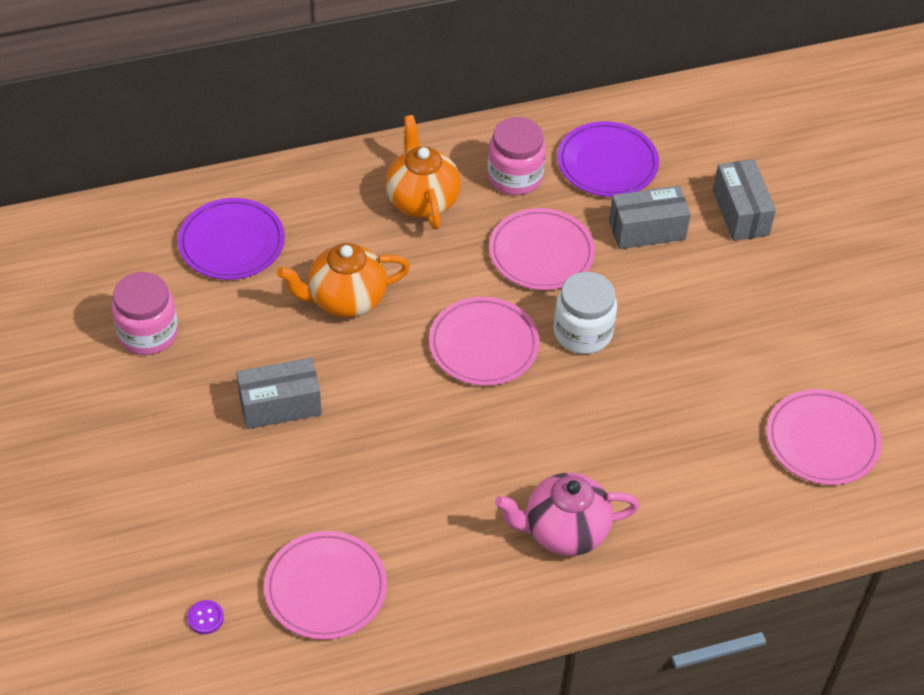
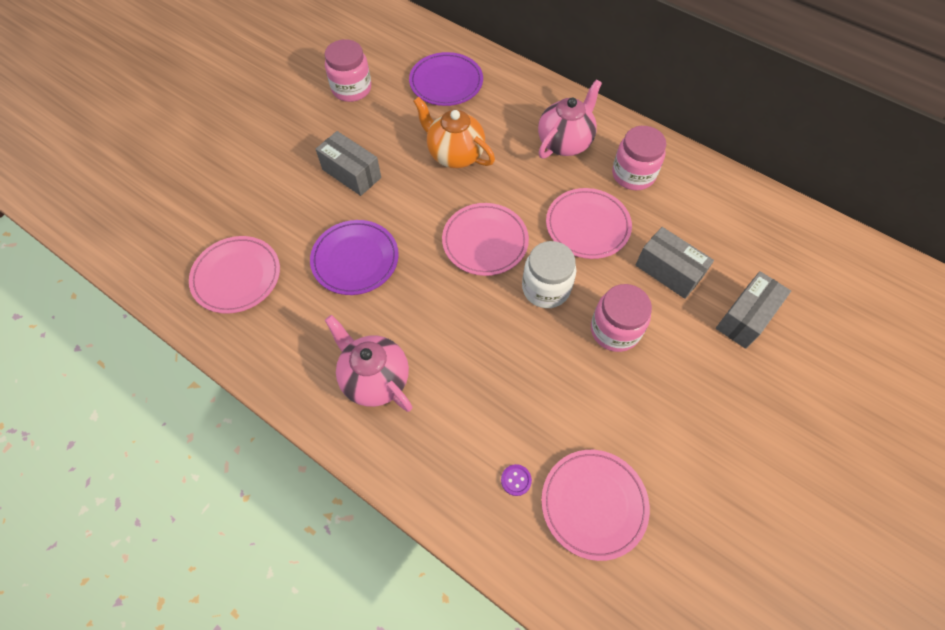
camera: 55 degrees right, 10 degrees up
purple button [187,600,224,634] -> purple button moved to [501,464,532,496]
orange teapot [385,115,461,230] -> pink teapot [538,79,602,159]
purple plate [557,121,659,197] -> purple plate moved to [310,220,399,295]
none -> pink jar [591,284,652,352]

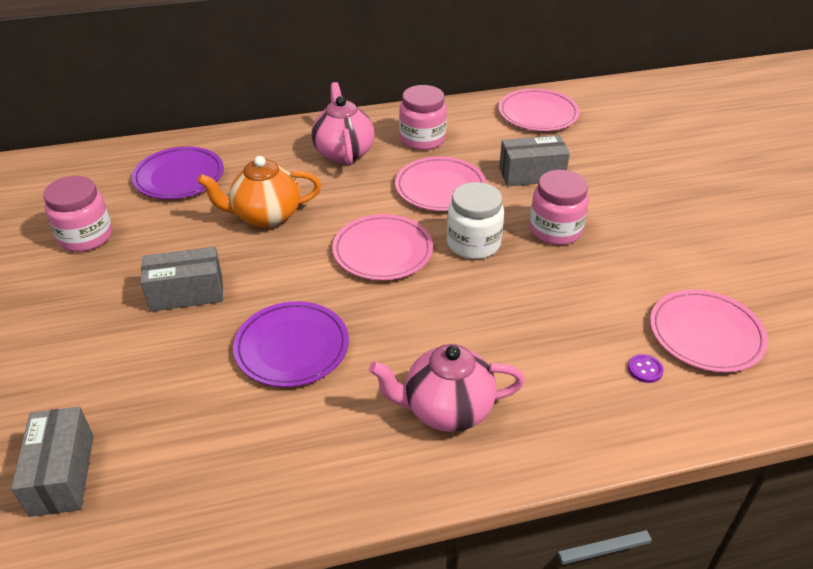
camera: 50 degrees left, 20 degrees down
pink plate [189,236,280,314] -> pink plate moved to [499,88,580,131]
grey box [716,271,791,349] -> grey box moved to [11,407,94,517]

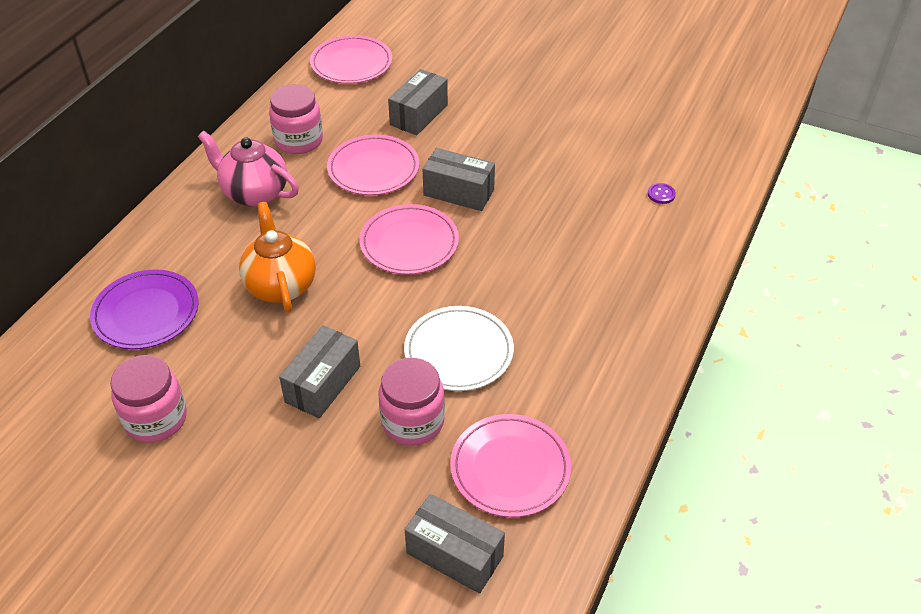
camera: 50 degrees left, 5 degrees up
orange teapot [197,156,321,228] -> orange teapot turned 135 degrees clockwise [239,202,316,313]
purple plate [233,301,349,387] -> white plate [404,306,514,391]
pink teapot [369,344,525,432] -> none
white jar [447,182,504,259] -> grey box [423,148,495,211]
pink jar [529,170,589,245] -> pink jar moved to [378,358,445,446]
pink plate [650,289,768,373] -> pink plate moved to [450,414,571,517]

